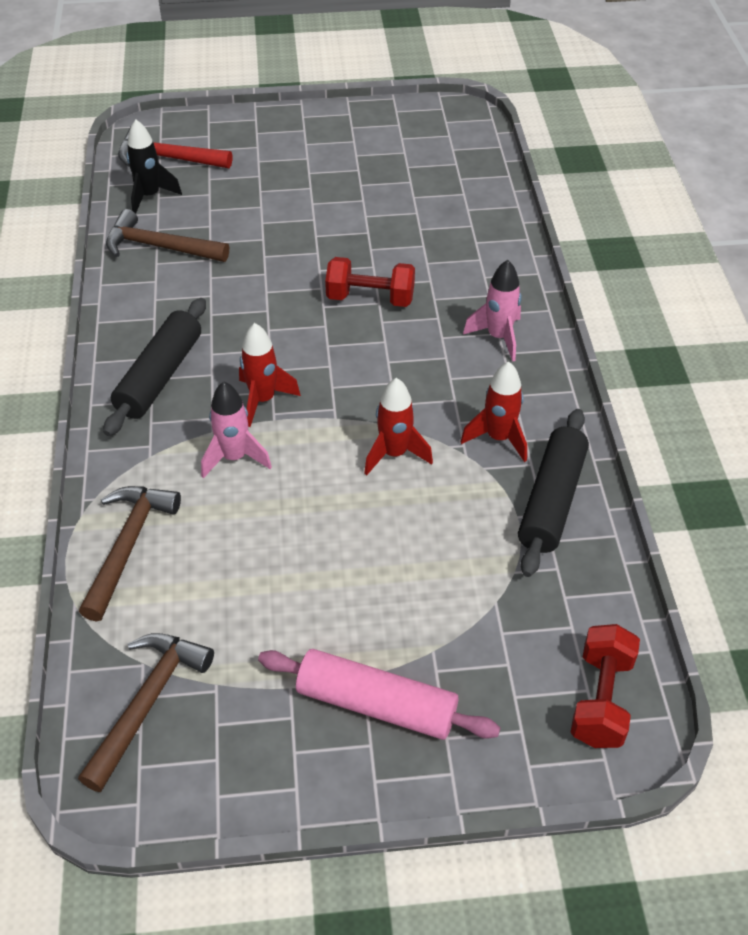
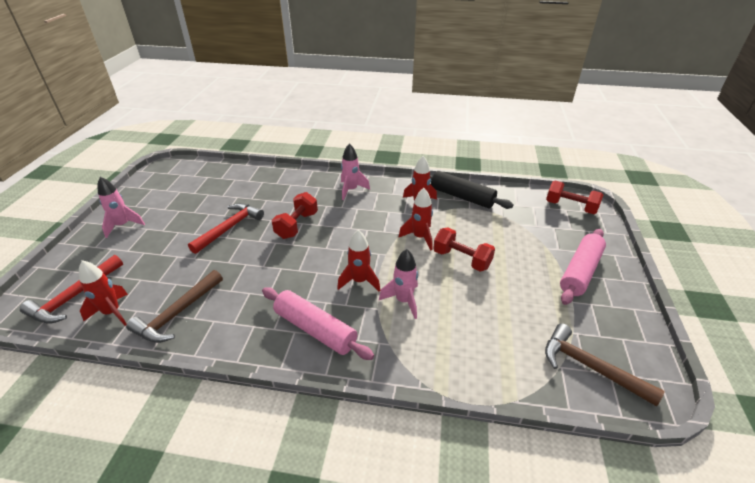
camera: 75 degrees left, 10 degrees down
brown hammer [79,486,181,622] -> none
black rolling pin [103,298,206,436] -> pink rolling pin [262,287,374,360]
black rocket [126,120,182,214] -> red rocket [79,260,128,326]
none -> pink rocket [97,176,145,238]
none -> red hammer [188,203,264,254]
none -> red dumbbell [433,228,495,272]

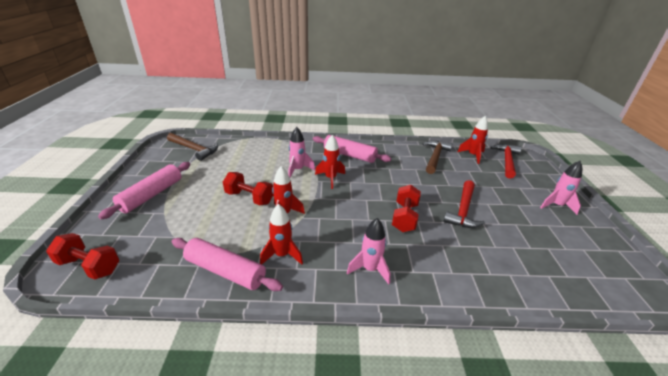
camera: 170 degrees right, 5 degrees down
black rolling pin [430,171,514,209] -> pink rolling pin [172,238,283,291]

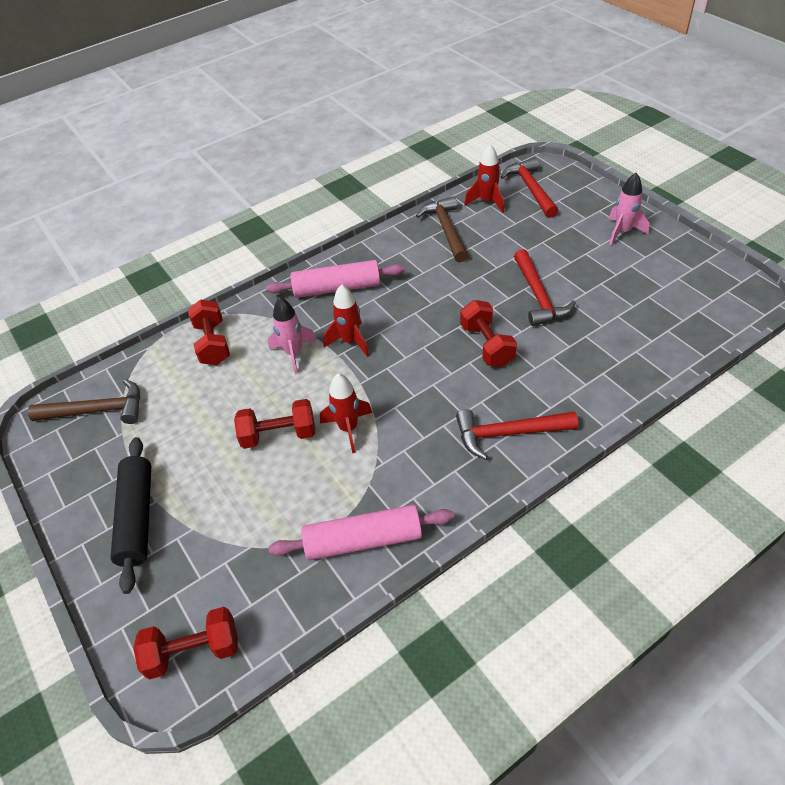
camera: 30 degrees left, 15 degrees up
pink rolling pin [98,162,190,219] -> black rolling pin [110,437,151,594]
red rocket [260,204,303,265] -> none
pink rocket [347,218,390,284] -> red hammer [456,409,578,460]
none -> red dumbbell [188,300,230,365]

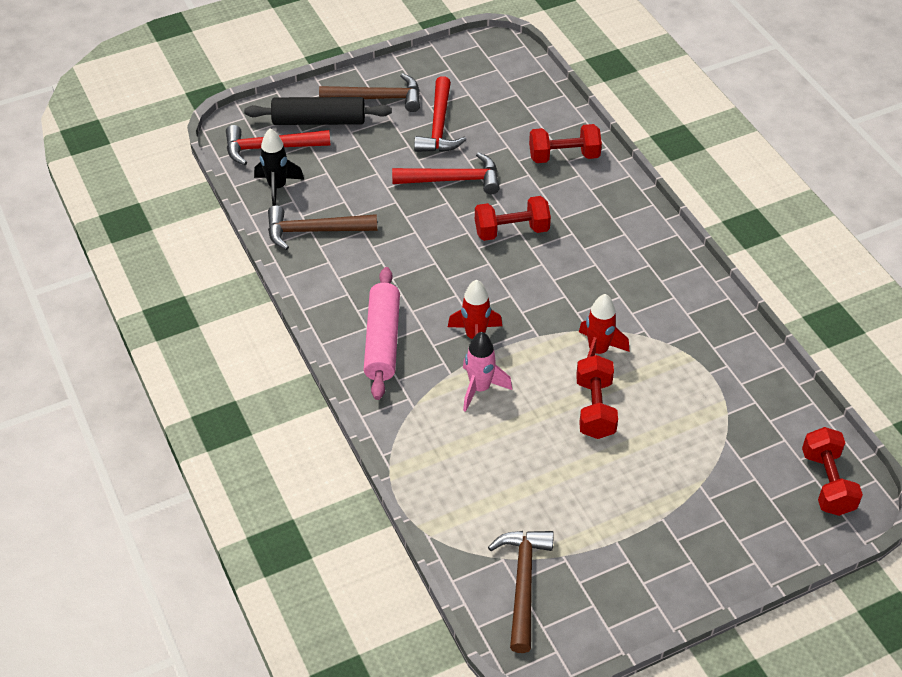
camera: 85 degrees left, 0 degrees up
black rolling pin [110,437,151,594] -> black rolling pin moved to [244,97,392,125]
red dumbbell [188,300,230,365] -> red dumbbell moved to [529,124,602,163]
pink rolling pin [268,505,454,560] -> none
red hammer [456,409,578,460] -> red hammer moved to [414,76,466,152]
red rocket [464,144,504,213] -> black rocket [254,129,304,206]
pink rocket [609,173,649,245] -> brown hammer [319,73,420,112]

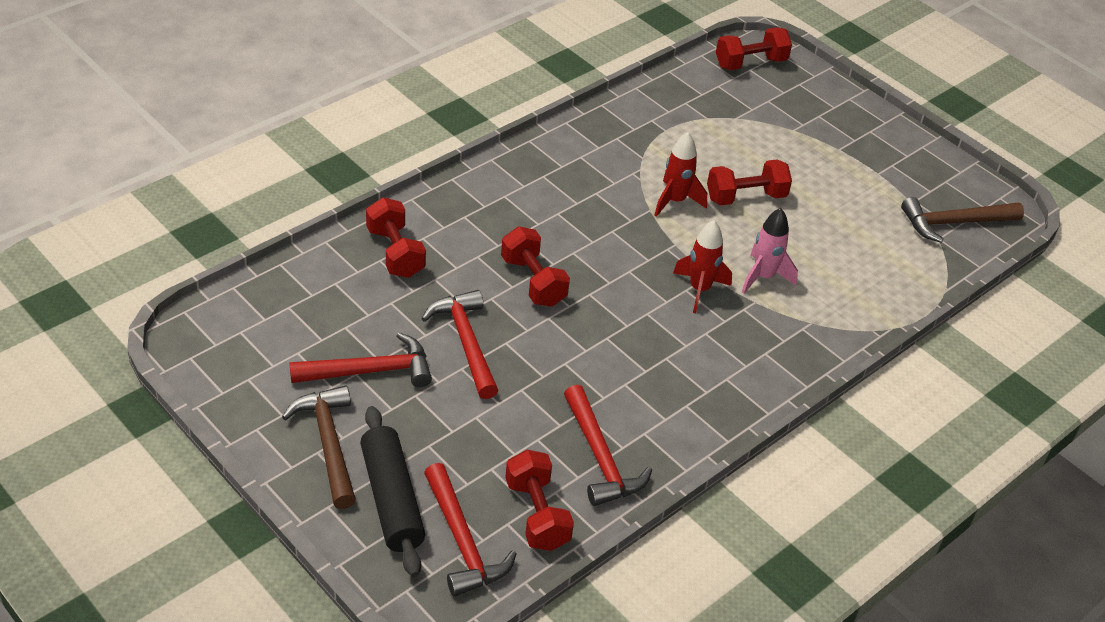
camera: 110 degrees left, 5 degrees down
black rocket [254,129,304,206] -> red dumbbell [505,450,574,551]
brown hammer [268,205,377,250] -> red hammer [564,385,652,506]
pink rolling pin [364,267,400,400] -> none

